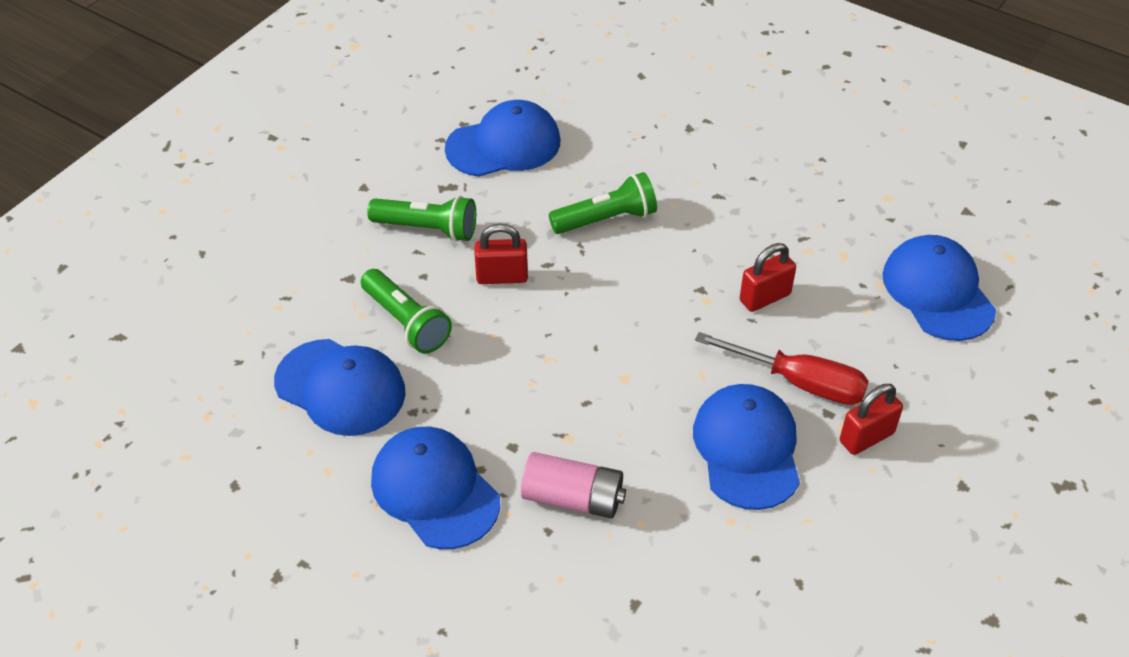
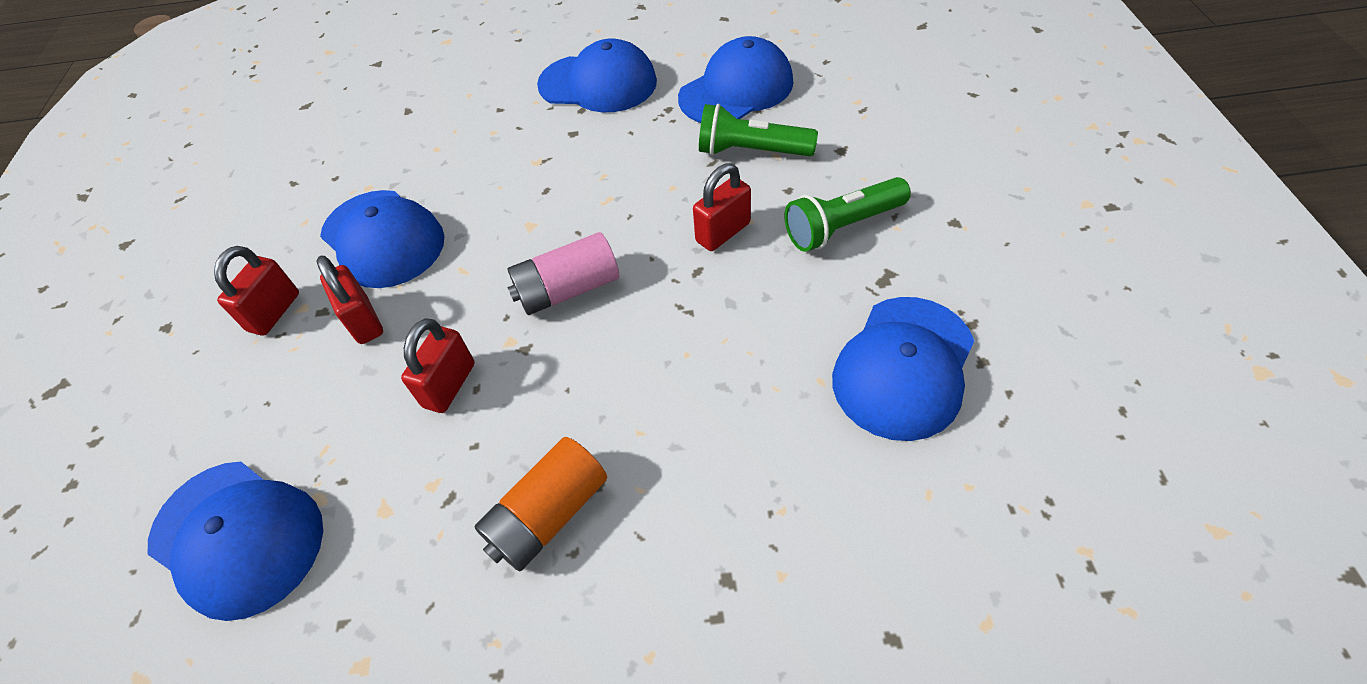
camera: 145 degrees right, 5 degrees up
blue cap [274,339,406,436] -> blue cap turned 150 degrees clockwise [678,36,793,123]
pink battery [521,452,626,519] -> pink battery moved to [507,232,619,315]
green flashlight [549,172,657,234] -> none
red screwdriver [695,332,869,405] -> red padlock [317,255,383,344]
none -> orange battery [475,437,607,571]

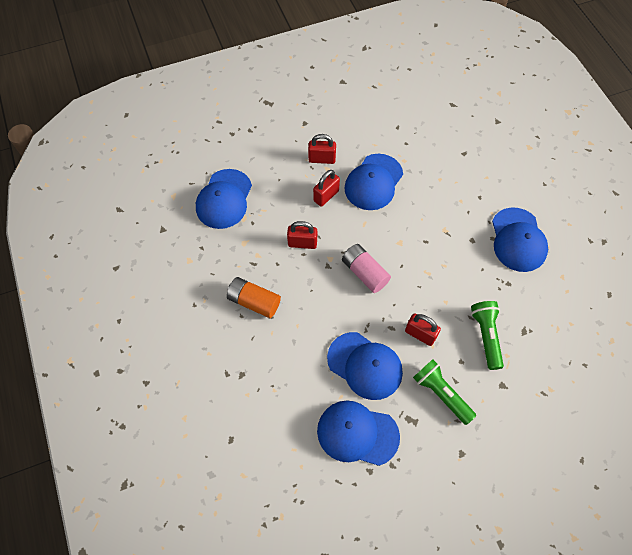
camera: 70 degrees right, 10 degrees up
blue cap [678,36,793,123] -> blue cap moved to [327,332,403,400]

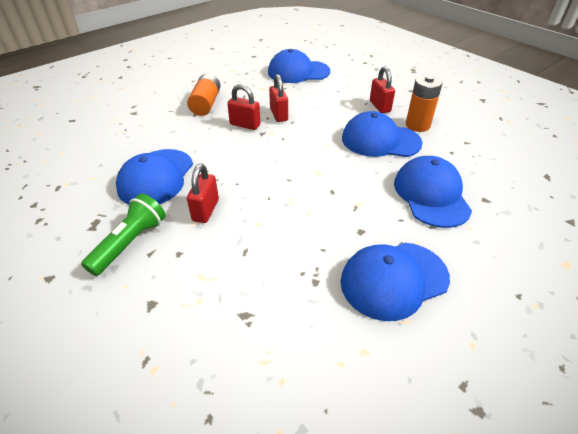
camera: 70 degrees right, 20 degrees down
red padlock [313,170,340,207] -> red padlock moved to [227,84,260,130]
blue cap [317,400,400,466] -> blue cap moved to [394,156,472,228]
pink battery [342,244,391,293] -> none
green flashlight [471,301,504,370] -> none
none -> orange battery [406,75,443,132]

